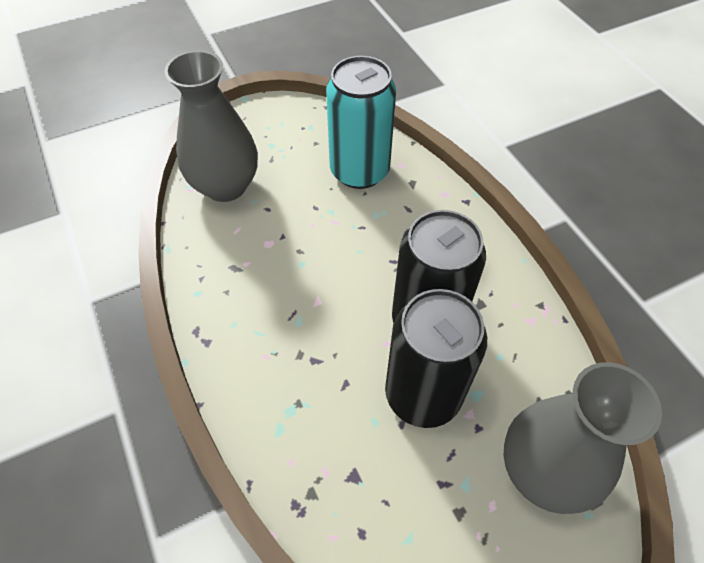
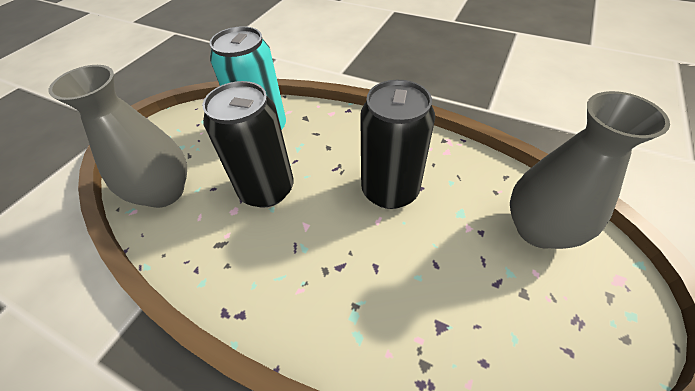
camera: 35 degrees left, 5 degrees down
black can [385,289,487,428] -> black can moved to [203,81,294,208]

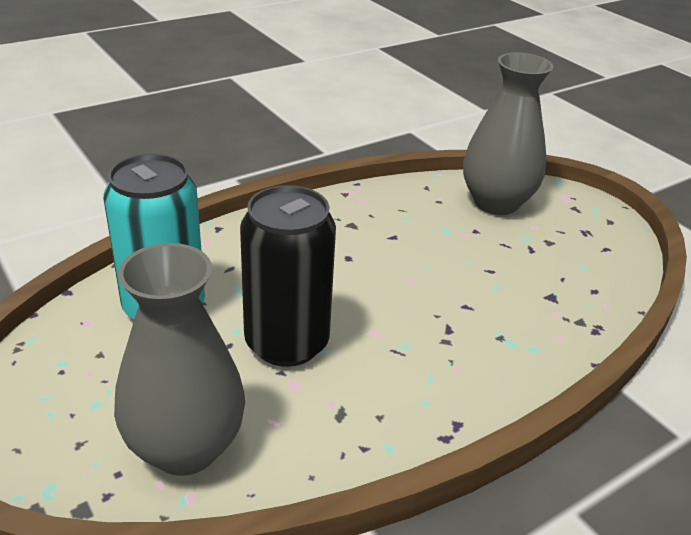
camera: 65 degrees left, 15 degrees down
black can [360,80,435,209] -> none

